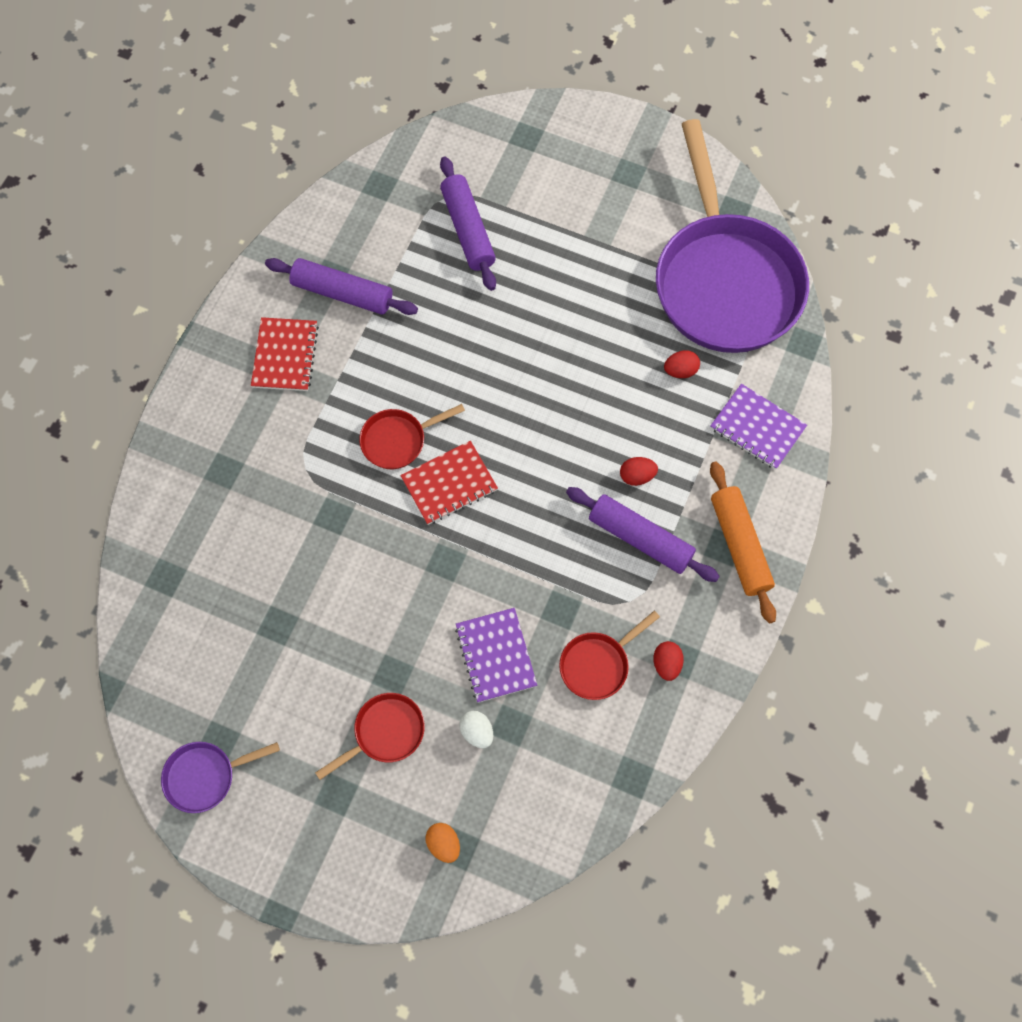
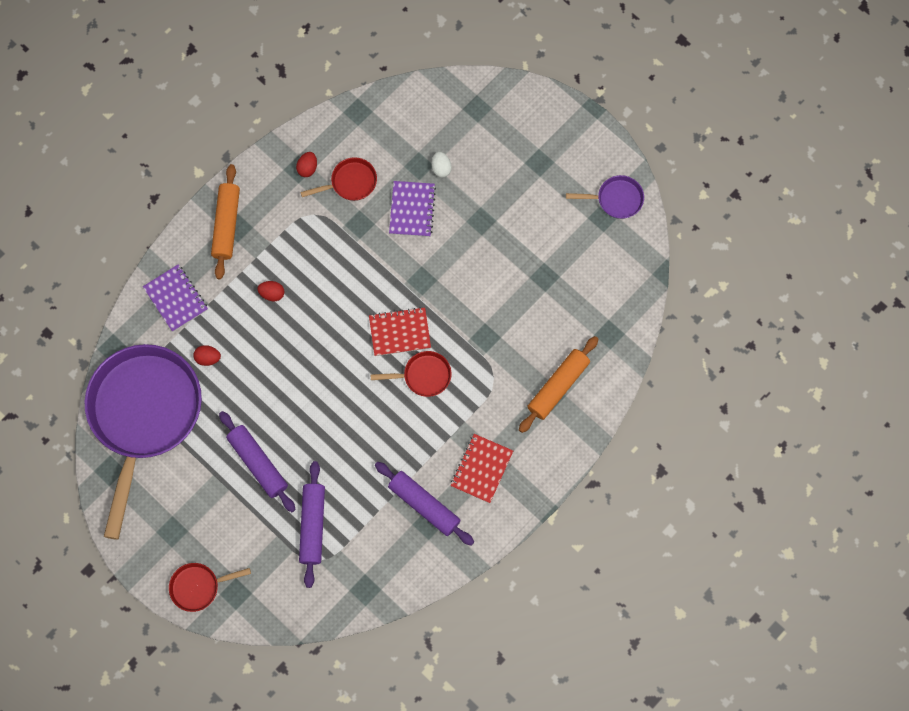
camera: 160 degrees left, 5 degrees up
red pan [315,693,425,780] -> red pan moved to [169,563,251,612]
orange egg [425,823,460,863] -> none
purple rolling pin [566,487,720,582] -> purple rolling pin moved to [219,411,296,512]
none -> orange rolling pin [519,336,598,433]

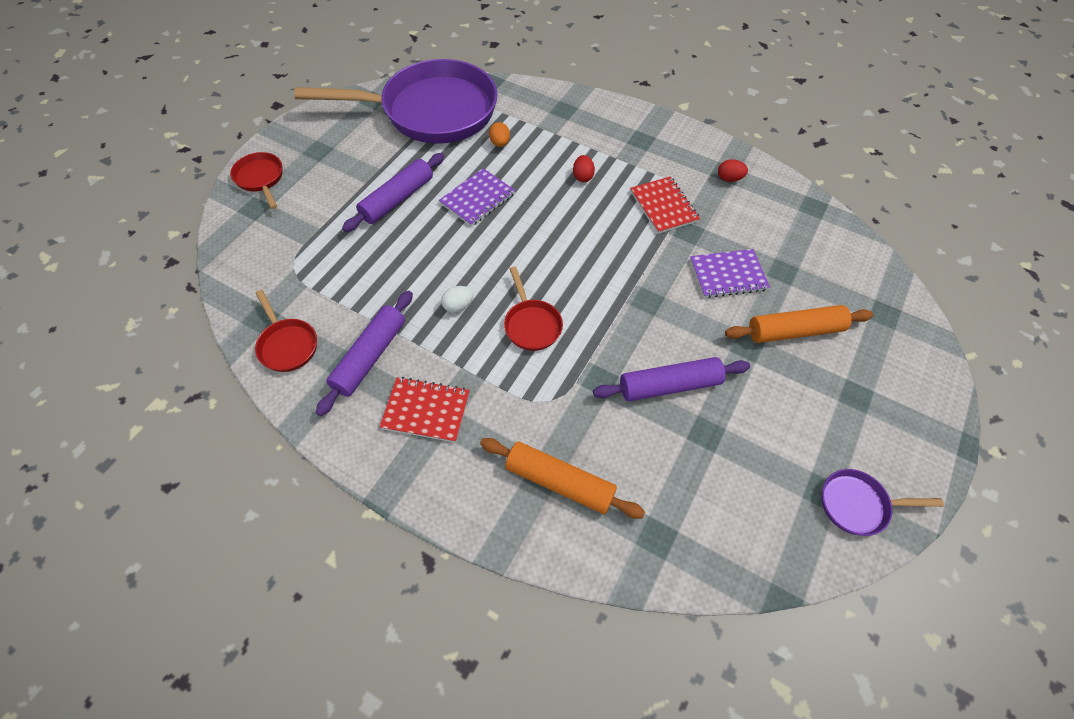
camera: 75 degrees right, 15 degrees down
purple notebook [143,264,208,332] -> purple notebook moved to [439,168,515,227]
red egg [193,345,221,366] -> orange egg [489,122,510,147]
orange rolling pin [211,164,240,279] -> orange rolling pin moved to [725,305,873,343]
purple rolling pin [299,461,325,588] -> purple rolling pin moved to [593,357,750,402]
red pan [300,157,377,201] -> red pan moved to [255,290,317,372]
red notebook [369,307,431,356] -> red notebook moved to [630,176,700,234]
white egg [432,152,452,178] -> white egg moved to [441,286,473,313]
purple pan [566,175,644,219] -> purple pan turned 105 degrees clockwise [821,469,944,536]

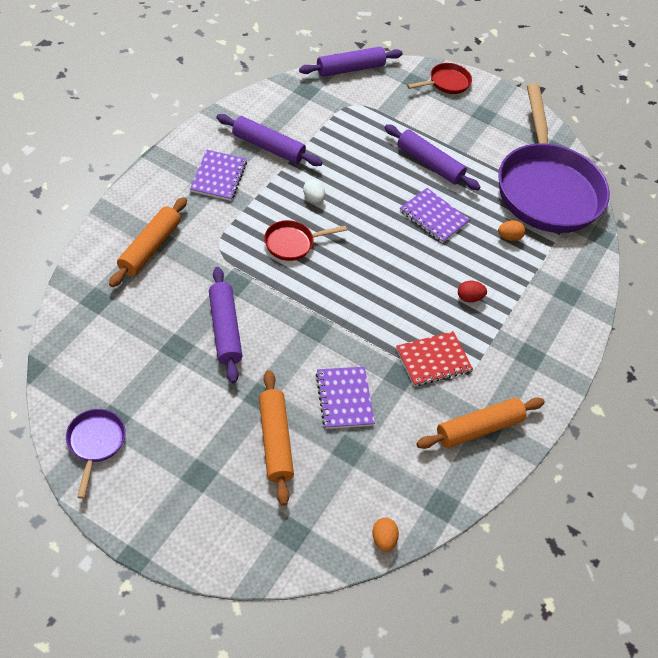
camera: 85 degrees right, 5 degrees down
red pan [255,290,317,372] -> none
red notebook [380,377,470,443] -> purple notebook [190,150,247,201]
red egg [718,159,748,182] -> orange rolling pin [416,397,545,449]
none -> purple rolling pin [299,47,403,77]
none -> orange egg [372,518,399,552]

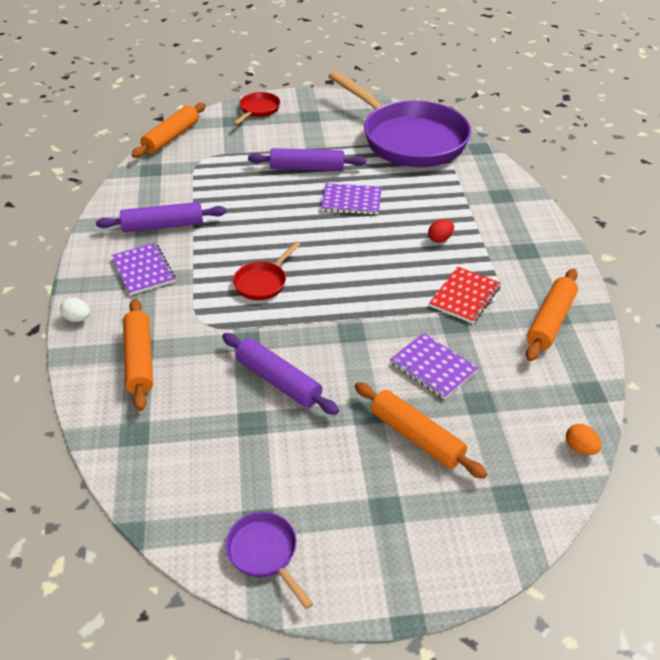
camera: 30 degrees left, 10 degrees down
purple rolling pin [299,47,403,77] -> orange rolling pin [132,103,206,158]
white egg [303,179,325,203] -> white egg moved to [60,298,90,322]
orange egg [498,220,525,241] -> none

